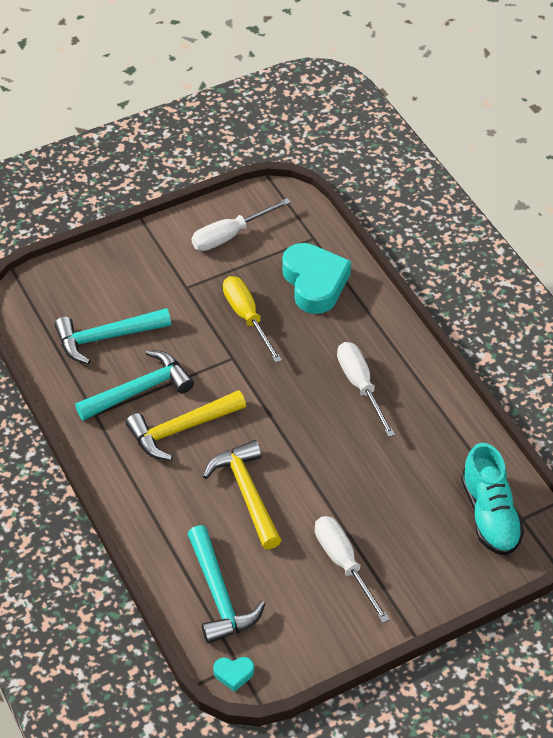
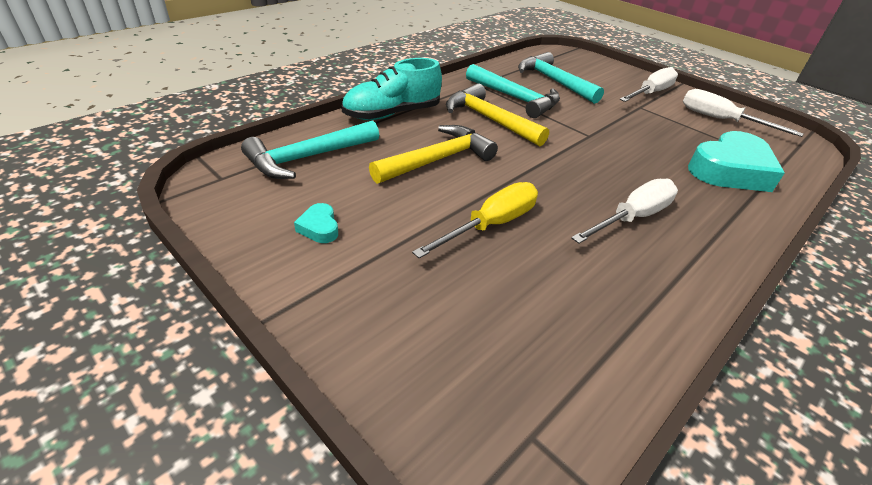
camera: 70 degrees right, 10 degrees down
turquoise heart [213,657,254,692] -> turquoise heart moved to [294,203,338,243]
yellow screwdriver [223,276,282,363] -> yellow screwdriver moved to [412,182,538,259]
white screwdriver [315,516,390,623] -> white screwdriver moved to [620,67,678,102]
turquoise shoe [461,443,524,556] -> turquoise shoe moved to [341,58,442,120]

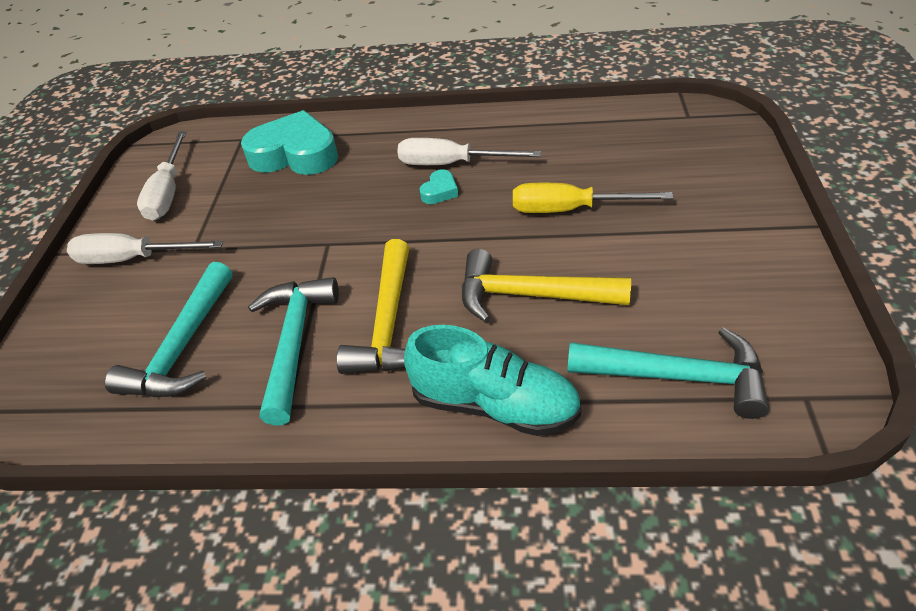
camera: 125 degrees left, 5 degrees up
turquoise heart [294,203,338,243] -> turquoise heart moved to [420,169,458,204]

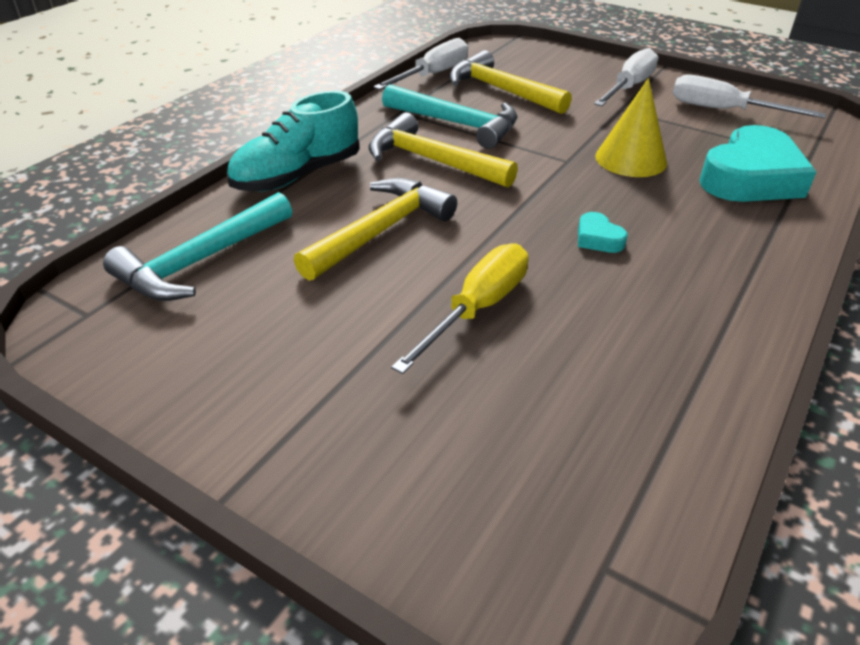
camera: 115 degrees right, 5 degrees down
turquoise hammer [105,262,232,397] -> yellow hammer [449,50,572,114]
white screwdriver [397,138,541,165] -> white screwdriver moved to [373,38,468,90]
none -> yellow cone [595,78,667,177]

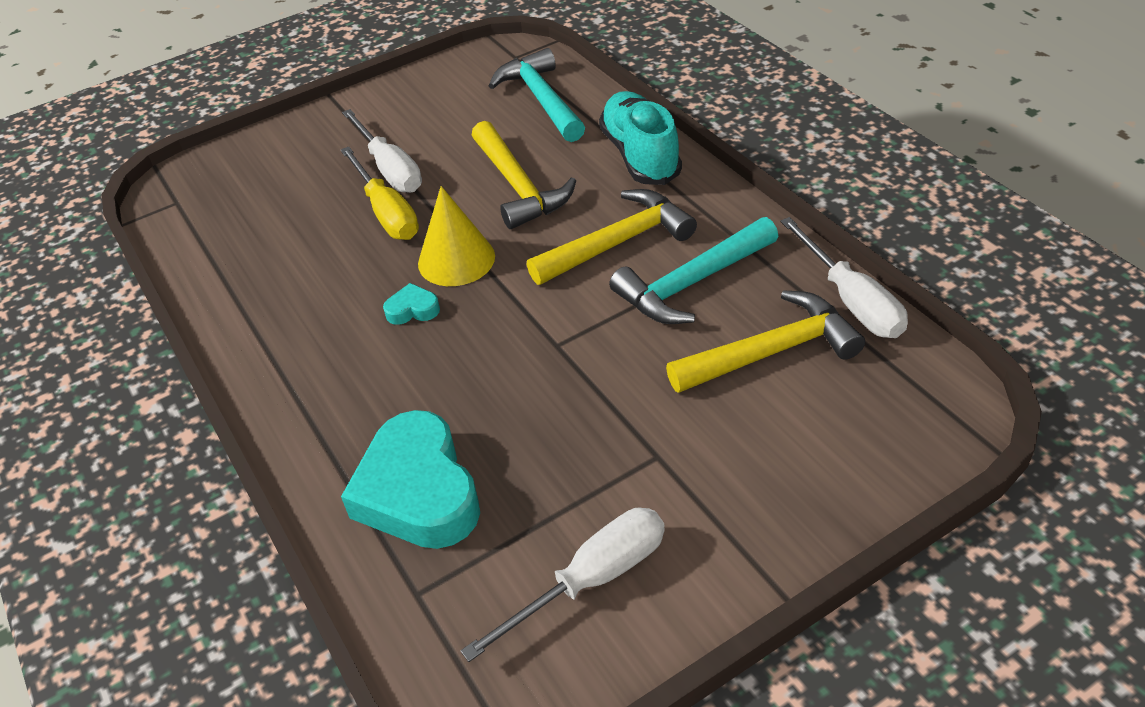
camera: 120 degrees right, 5 degrees up
white screwdriver [594,48,659,106] -> white screwdriver moved to [342,109,422,193]
yellow cone [595,78,667,177] -> yellow cone moved to [418,186,495,286]

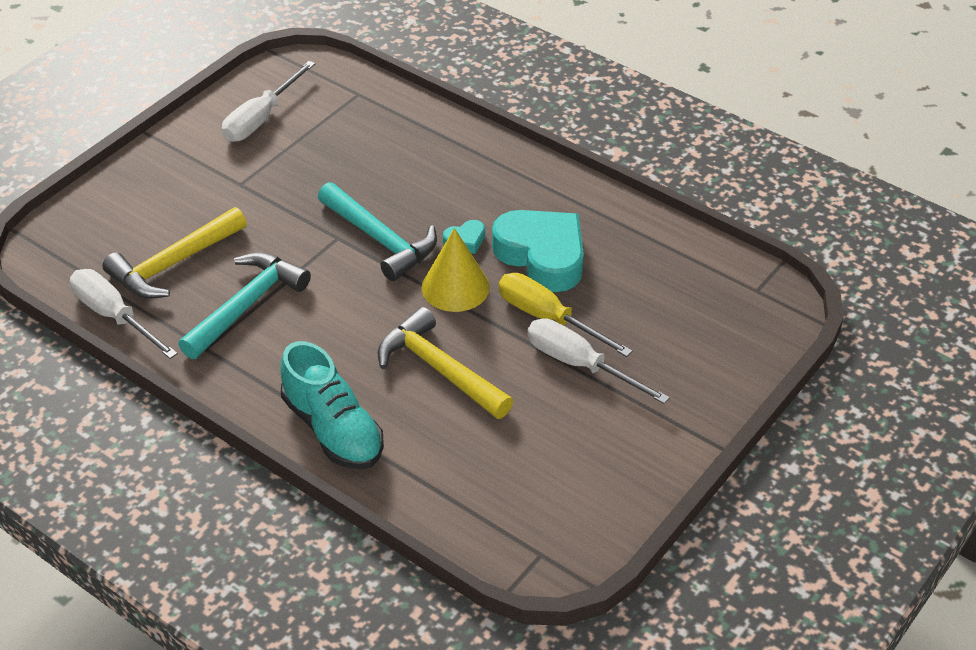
camera: 155 degrees right, 0 degrees up
turquoise heart [341,410,480,549] -> turquoise heart moved to [492,210,584,292]
turquoise hammer [488,48,585,142] -> turquoise hammer moved to [318,182,437,281]
yellow hammer [527,189,697,285] -> none

